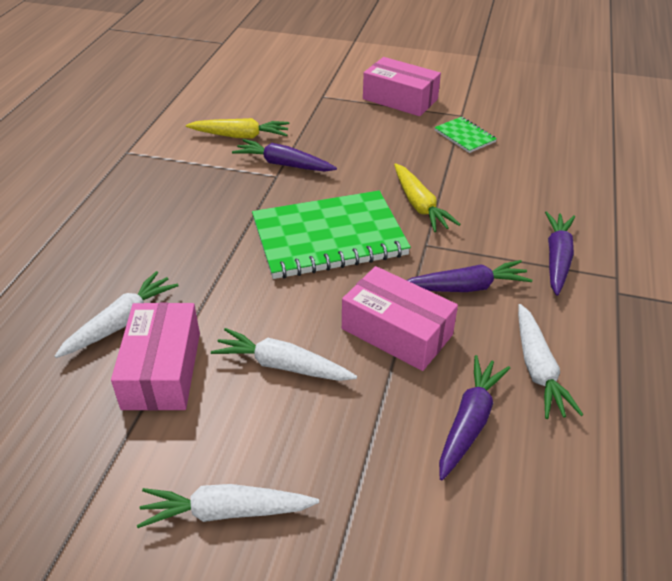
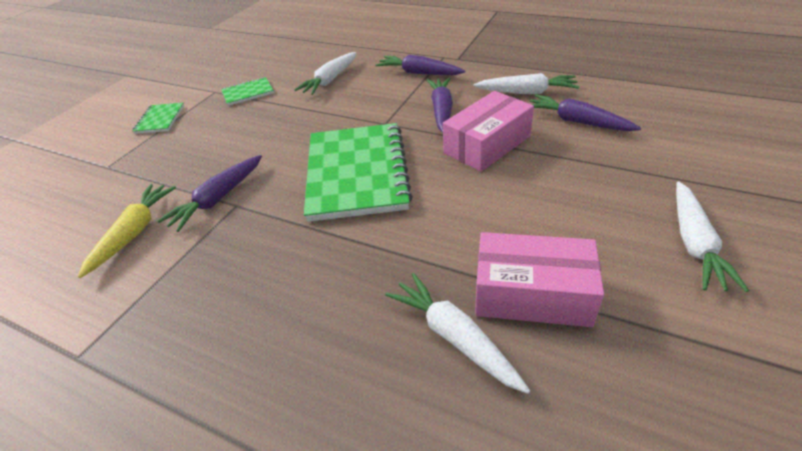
camera: 75 degrees left, 0 degrees up
white carrot [211,328,357,381] -> white carrot moved to [294,52,356,95]
pink box [363,57,441,116] -> green notebook [133,103,184,134]
yellow carrot [394,163,461,232] -> none

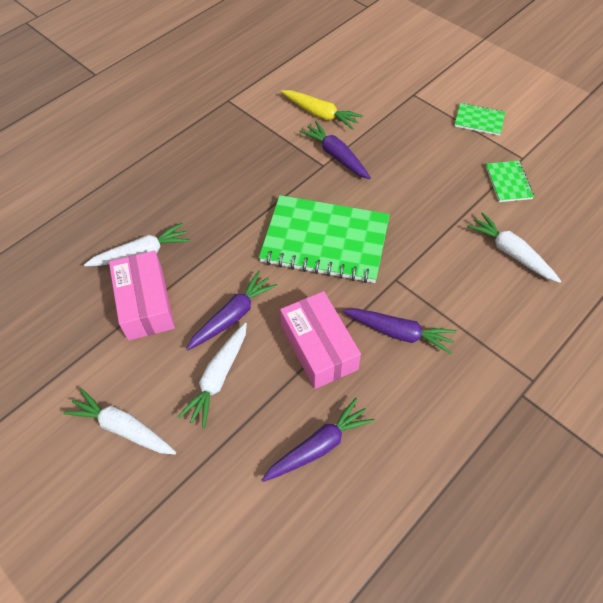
camera: 105 degrees right, 15 degrees up
purple carrot [375,55,465,75] -> purple carrot moved to [186,271,278,350]
white carrot [473,73,580,94] -> white carrot moved to [178,323,247,428]
pink box [475,232,604,327] -> pink box turned 45 degrees counterclockwise [109,251,175,341]

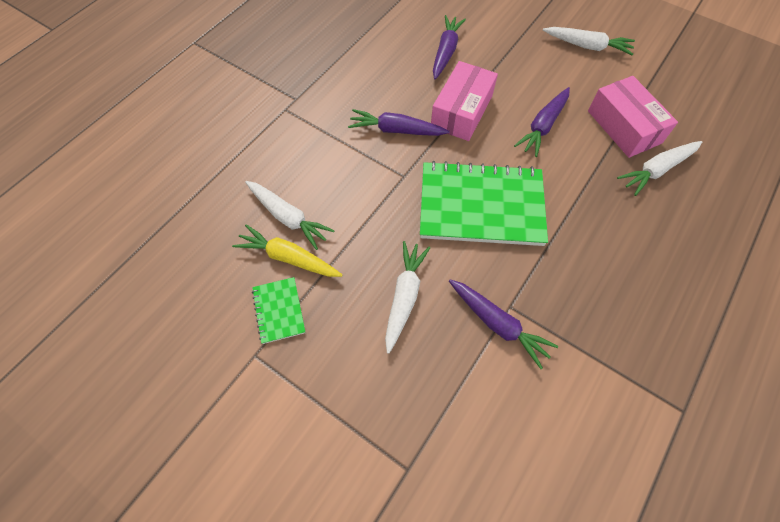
camera: 170 degrees right, 5 degrees up
white carrot [178,323,247,428] -> white carrot moved to [385,241,430,354]
purple carrot [262,398,375,482] -> purple carrot turned 150 degrees clockwise [433,15,466,79]
pink box [280,291,361,389] -> pink box turned 60 degrees clockwise [431,61,498,141]
yellow carrot [281,90,363,130] -> yellow carrot moved to [232,224,343,277]
green notebook [455,103,505,136] -> none

